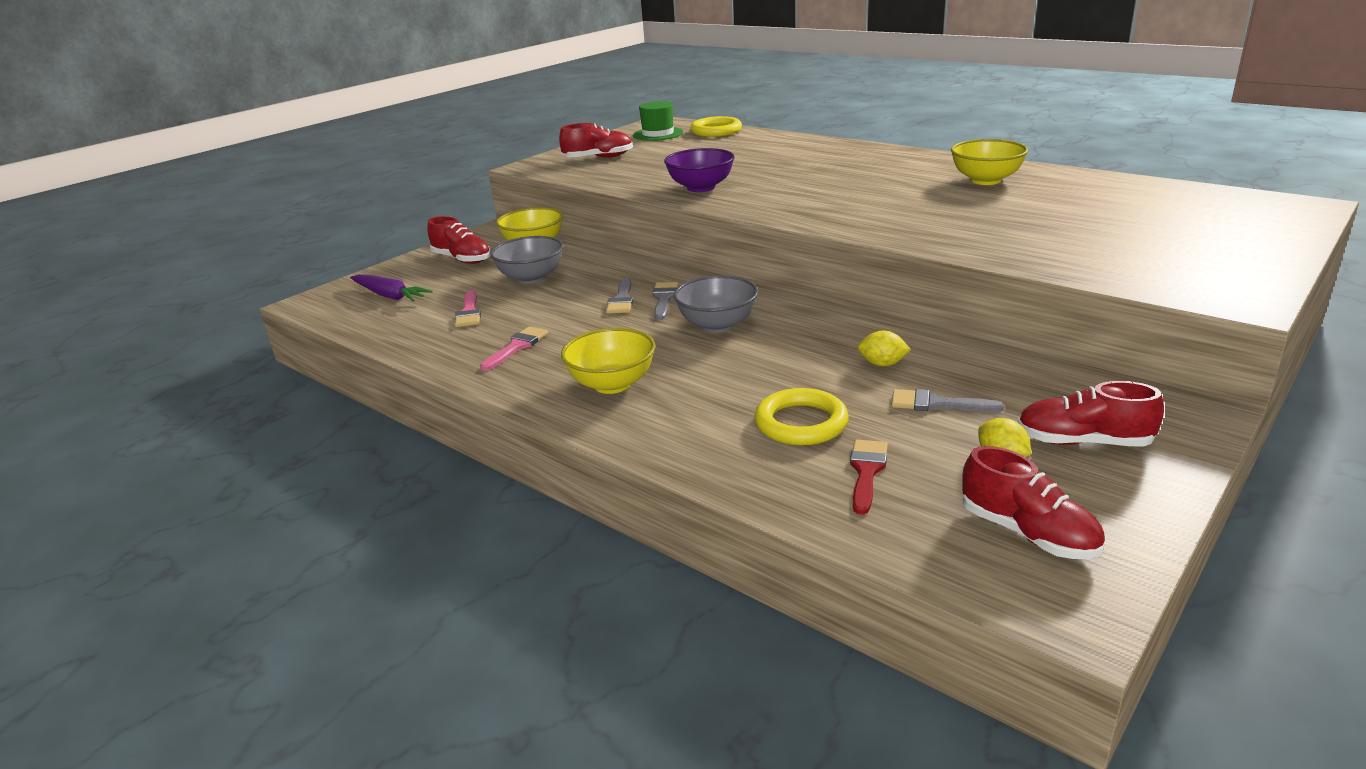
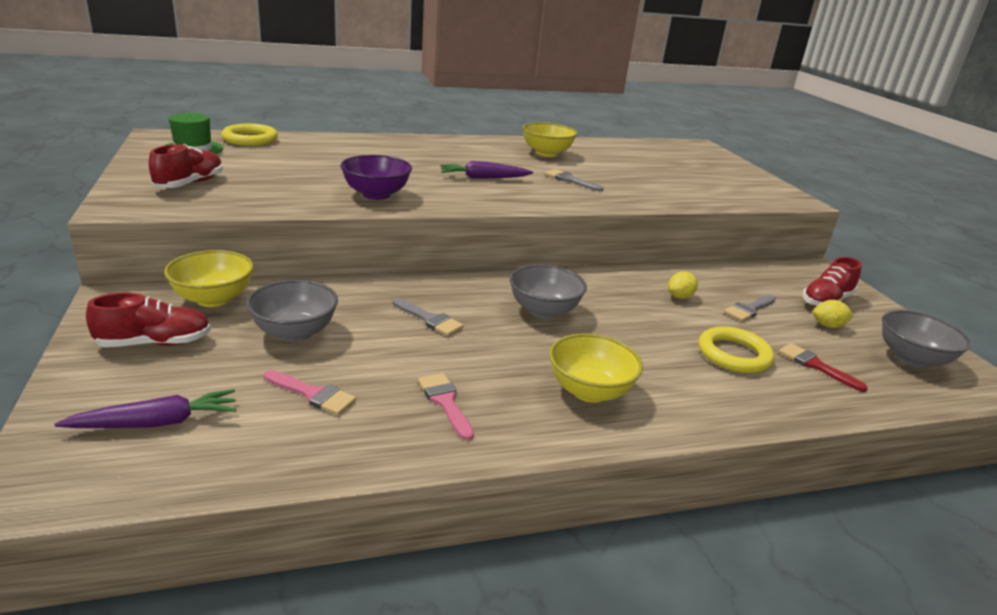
camera: 60 degrees left, 0 degrees up
grey brush [653,282,678,320] -> grey brush moved to [545,169,604,192]
red shoe [962,446,1105,559] -> grey bowl [882,310,971,368]
none -> purple carrot [440,161,533,179]

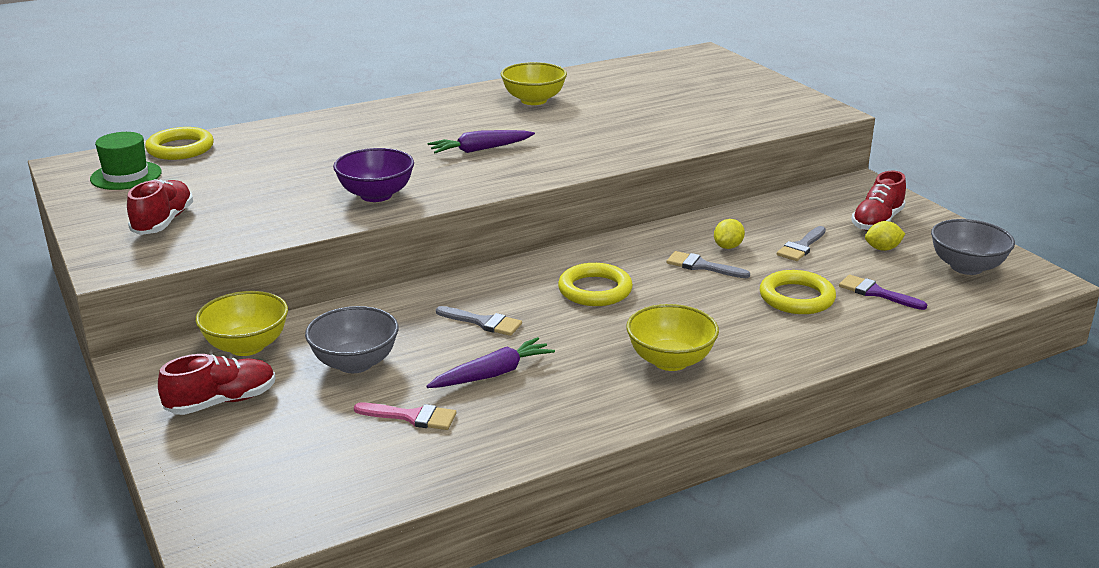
camera: 10 degrees left, 0 degrees up
purple carrot [55,389,237,428] -> purple carrot moved to [426,337,555,388]
pink brush [418,373,474,441] -> none
grey bowl [510,264,587,319] -> yellow ring [558,263,633,306]
grey brush [545,169,604,192] -> grey brush moved to [667,251,750,278]
red brush [779,343,868,392] -> purple brush [839,275,927,310]

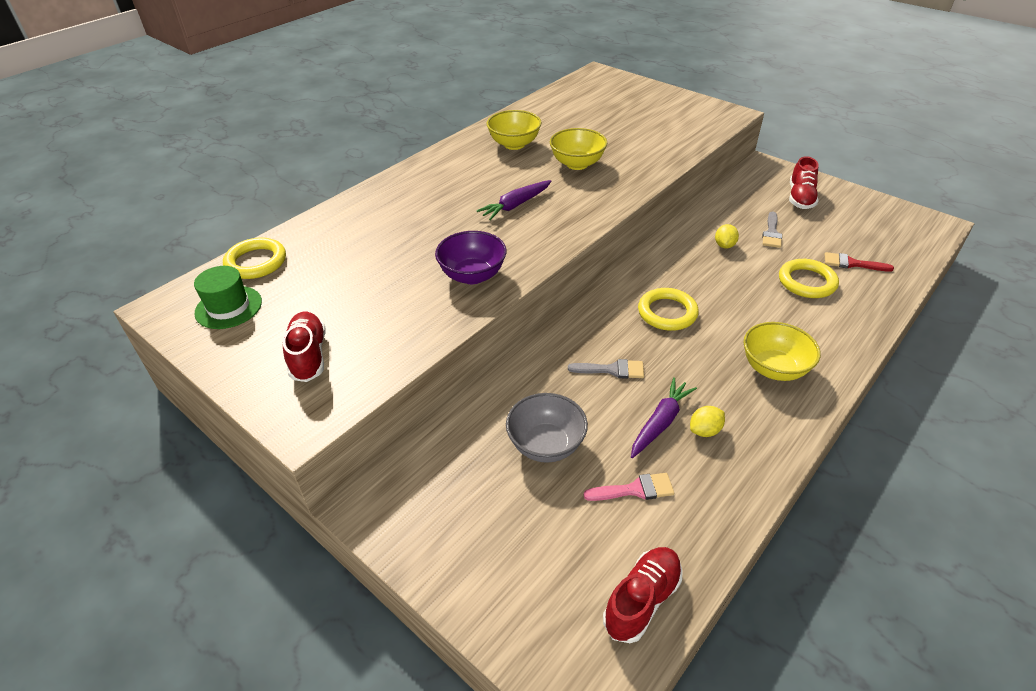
camera: 20 degrees left, 15 degrees up
red shoe [158,354,276,415] -> red shoe moved to [603,547,683,643]
yellow bowl [196,291,288,356] -> yellow bowl moved to [550,128,607,170]
grey brush [667,251,750,278] -> none
purple brush [839,275,927,310] -> red brush [825,252,894,272]
yellow lemon [865,221,905,251] -> yellow lemon moved to [690,406,725,437]
grey bowl [931,219,1015,275] -> none

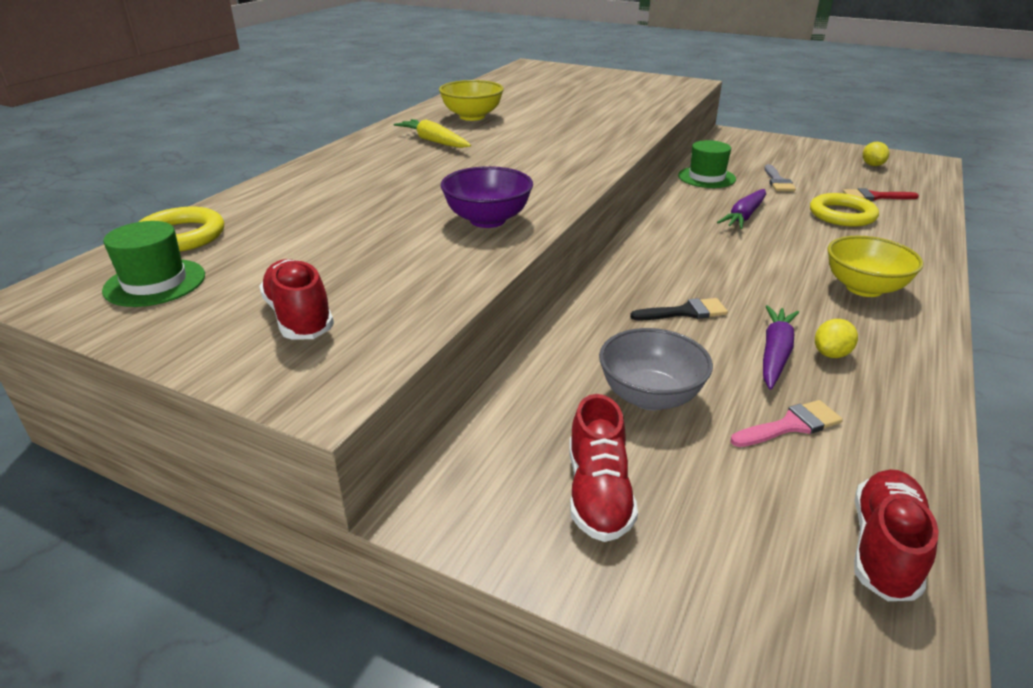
camera: 15 degrees left, 10 degrees down
purple carrot [476,180,551,220] -> purple carrot moved to [717,189,766,229]
yellow bowl [550,128,607,170] -> none
grey brush [568,359,644,379] -> black brush [630,298,728,320]
yellow ring [638,288,699,331] -> none
yellow lemon [715,224,739,248] -> yellow lemon moved to [863,142,889,166]
red shoe [789,156,819,209] -> red shoe moved to [569,394,638,542]
none -> yellow carrot [394,119,471,148]
none -> green hat [678,140,736,188]

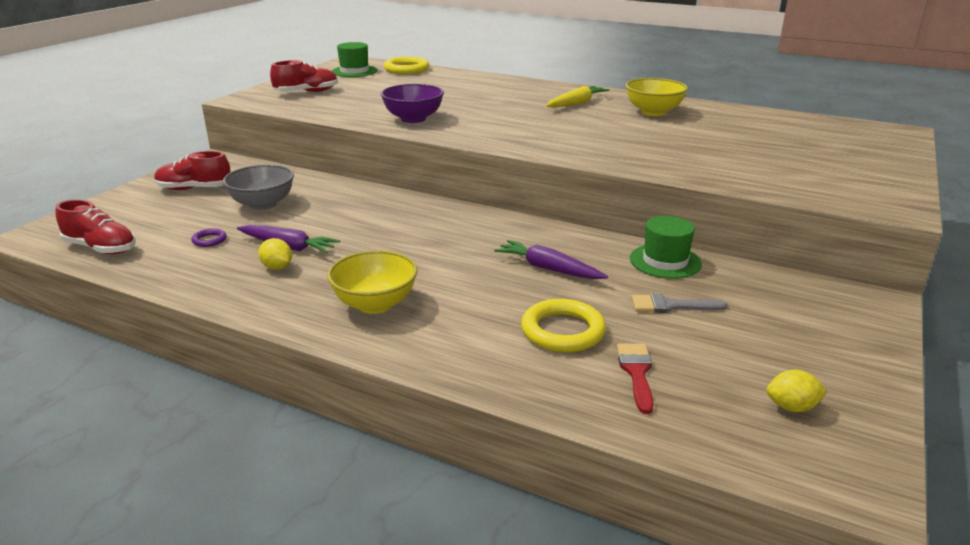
camera: 90 degrees right, 5 degrees down
black brush [630,298,728,320] -> none
pink brush [731,400,843,447] -> purple ring [191,228,227,247]

